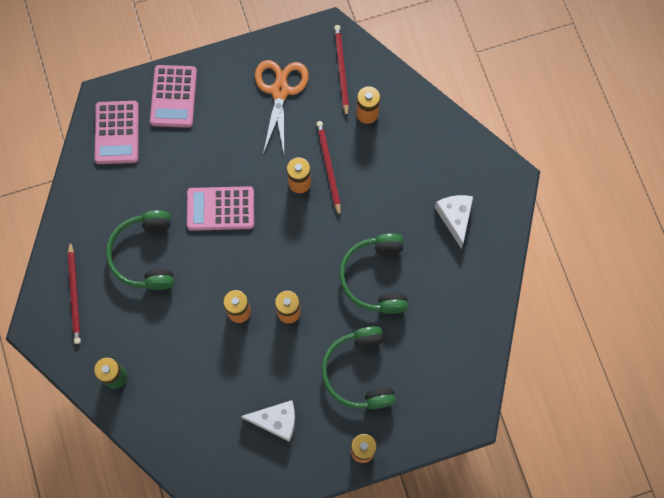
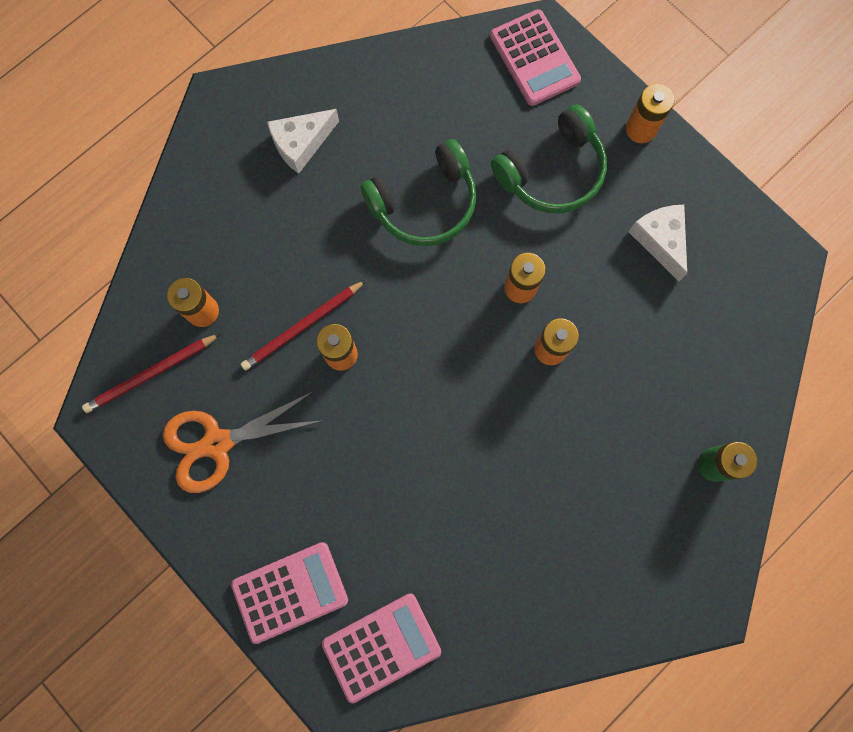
camera: 115 degrees left, 5 degrees up
red pencil [68,241,81,344] -> none
green headphones [106,210,174,290] -> none
pink calculator [187,186,254,231] -> pink calculator moved to [490,9,581,106]

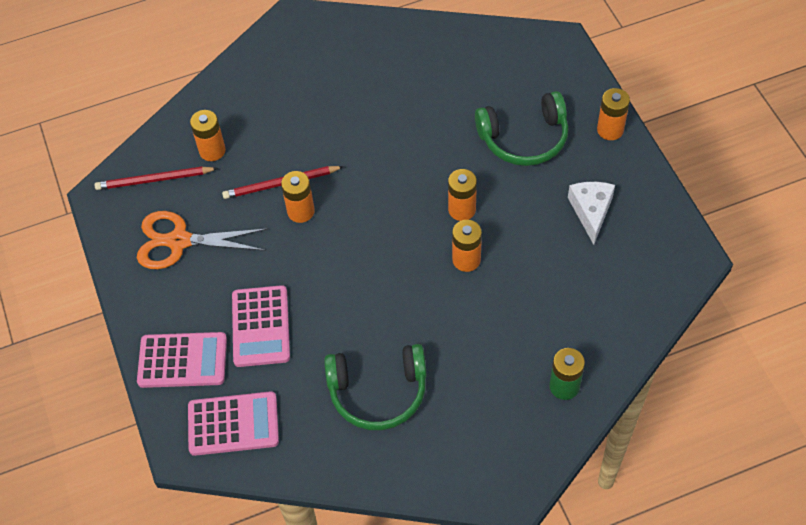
camera: 25 degrees right, 20 degrees down
white cheese [267,109,339,174] -> none
green headphones [360,139,476,246] -> green headphones moved to [324,344,427,430]
pink calculator [490,9,581,106] -> pink calculator moved to [232,285,290,367]

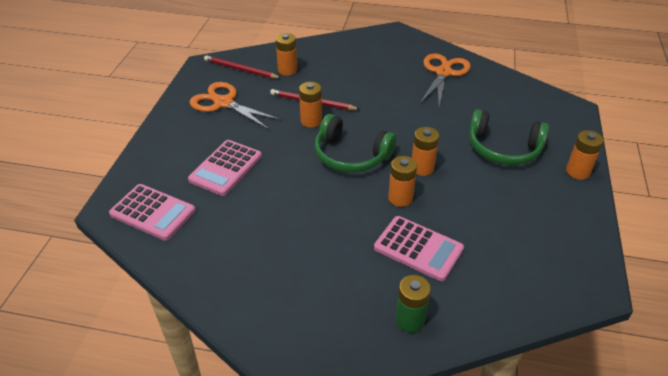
camera: 30 degrees right, 15 degrees down
pink calculator [137,332,227,388] -> pink calculator moved to [374,216,464,281]
green headphones [324,344,427,430] -> green headphones moved to [314,114,396,173]
white cheese [568,182,615,245] -> none
none -> orange scissors [420,53,471,106]

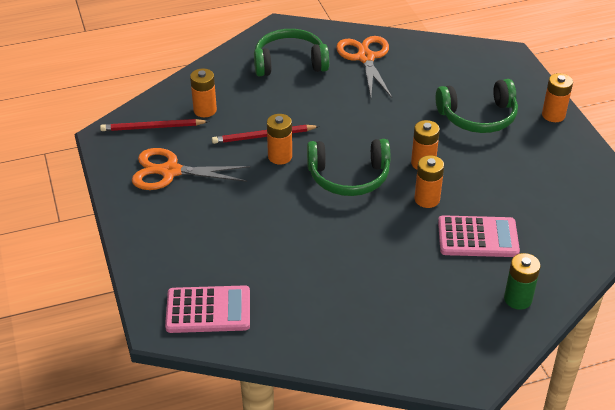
camera: 30 degrees left, 0 degrees up
pink calculator [188,140,262,196] -> none
none -> green headphones [254,29,329,76]

